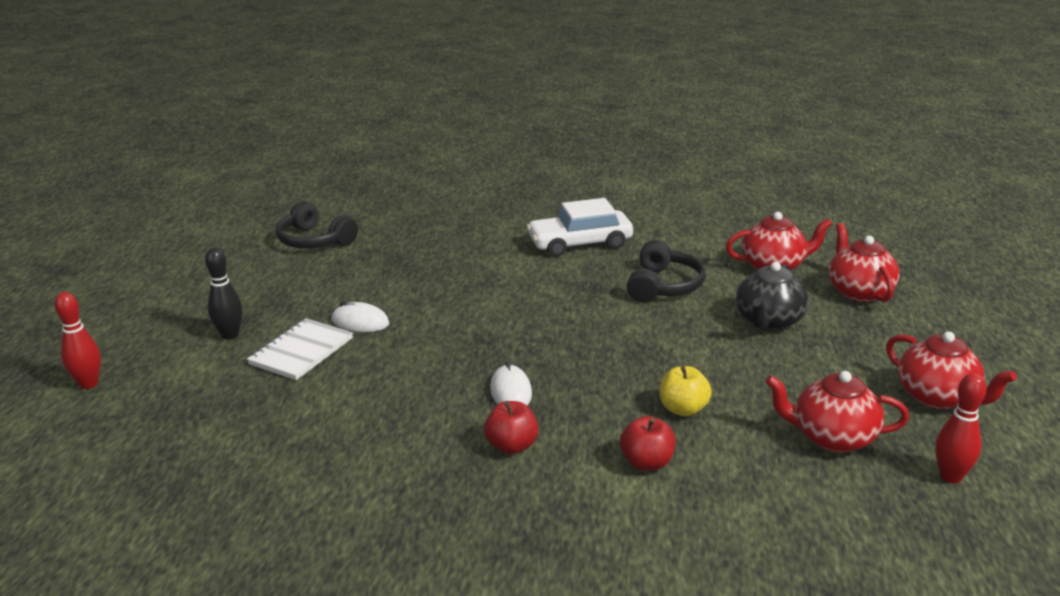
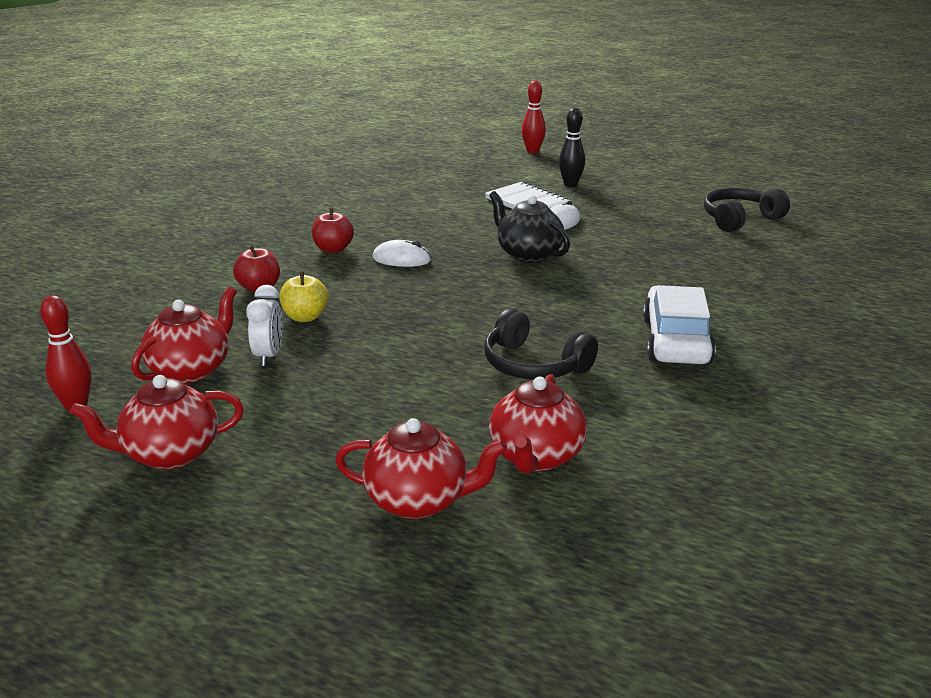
camera: 110 degrees right, 0 degrees up
black teapot [736,262,809,331] -> black teapot moved to [489,191,570,263]
none -> white clock [246,285,283,366]

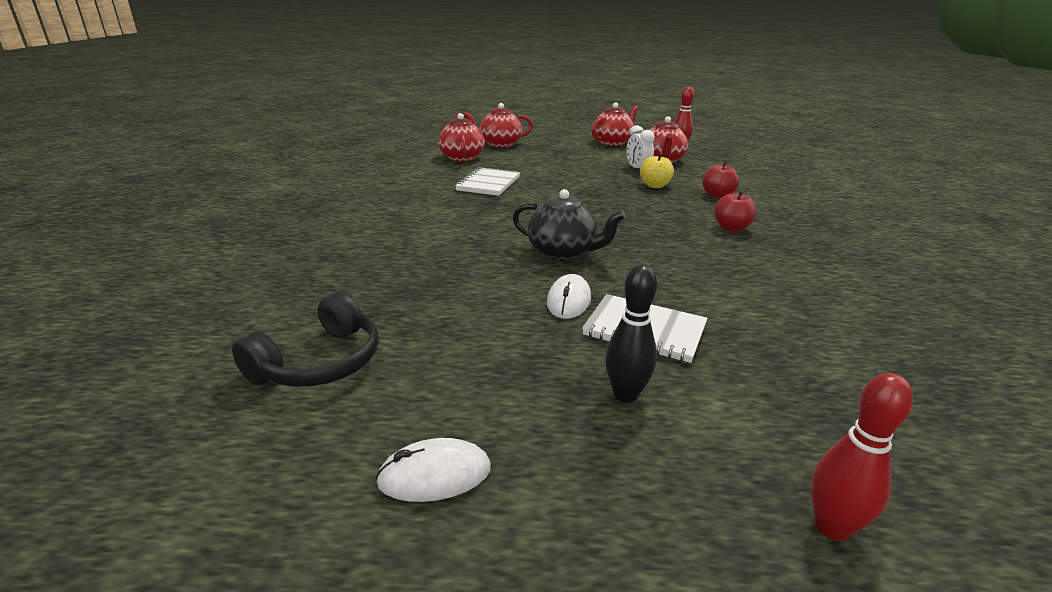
camera: 155 degrees right, 0 degrees up
white mouse [373,240,431,267] -> white mouse moved to [376,438,491,502]
black headphones [484,309,598,380] -> white notebook [455,167,520,196]
white car [643,285,716,364] -> none

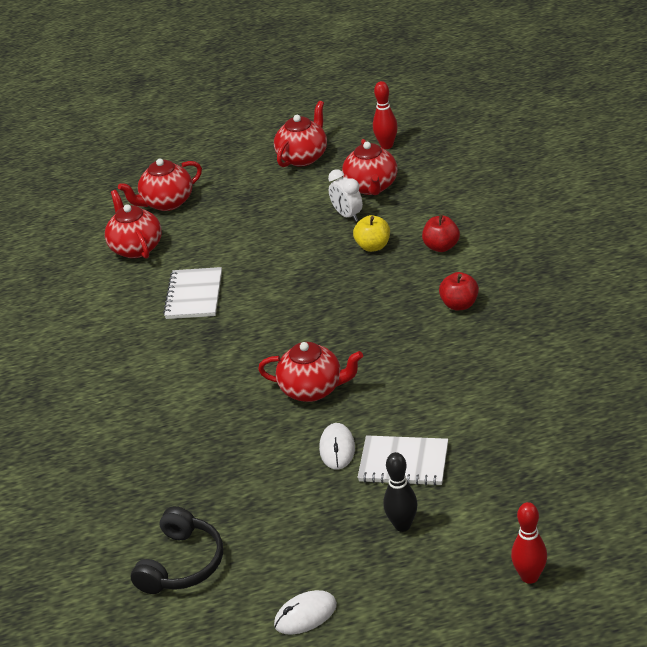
camera: 10 degrees left, 10 degrees up
black teapot [513,189,626,261] -> red teapot [258,342,363,402]

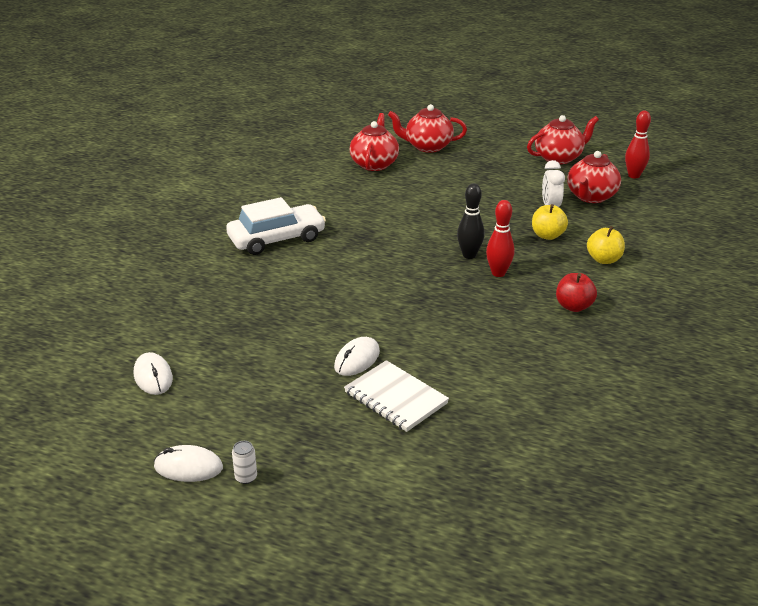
camera: 30 degrees right, 5 degrees down
black headphones [131,506,223,594] -> white mouse [134,352,173,395]
white notebook [163,267,222,319] -> none
red teapot [258,342,363,402] -> none
black bowling pin [383,452,418,532] -> black bowling pin moved to [457,183,484,259]
red apple [422,214,460,252] -> yellow apple [587,226,625,264]
red bowling pin [511,502,547,584] -> red bowling pin moved to [486,200,515,277]
none -> white car [226,197,326,255]
none -> white can [232,441,257,484]

